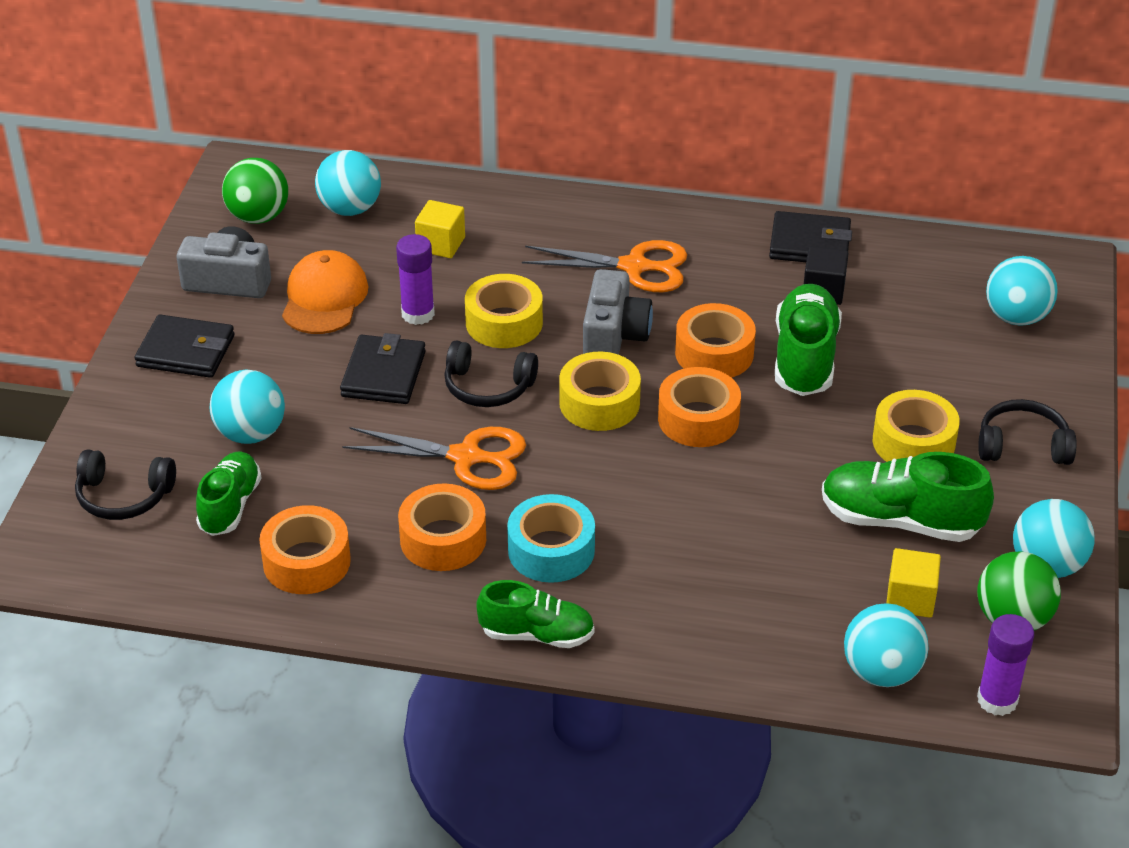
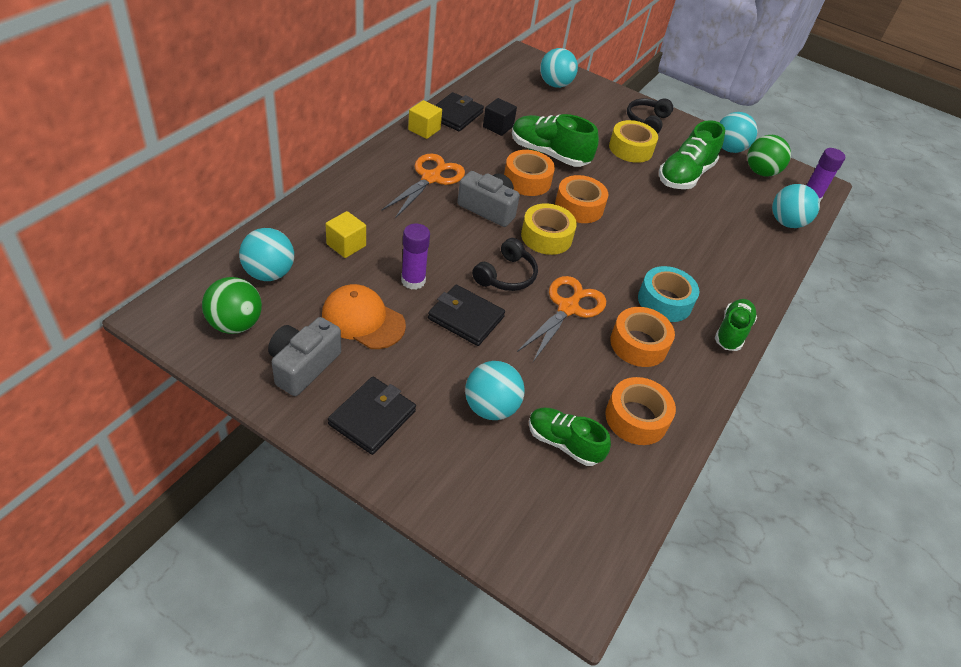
camera: 75 degrees left, 5 degrees up
black headphones [75,449,176,520] -> none
yellow tape [465,274,543,348] -> none
yellow cube [886,548,941,618] -> yellow cube moved to [408,100,442,139]

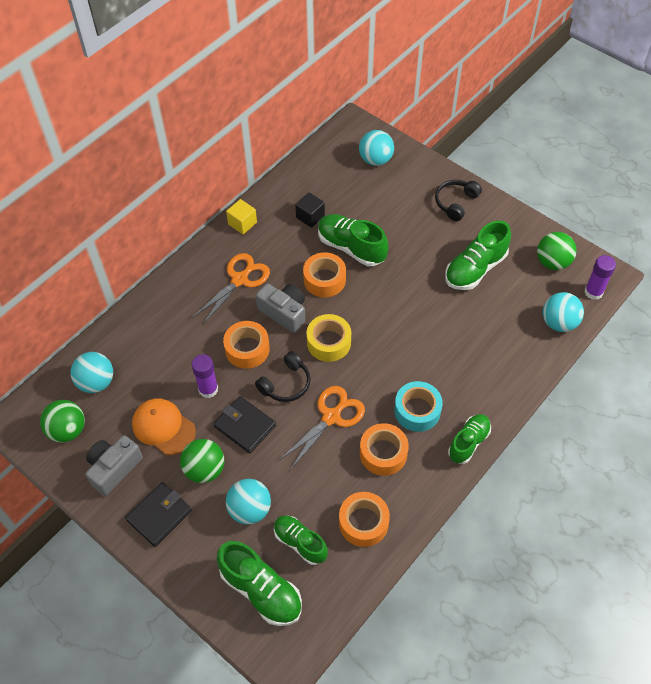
camera: 15 degrees right, 10 degrees up
yellow cube [326,211,366,258] -> none
black wallet [435,92,484,131] -> none
orange tape [555,175,608,223] -> orange tape moved to [223,321,270,369]
yellow tape [609,120,658,163] -> none
turquoise ball [719,112,758,153] -> none
none -> green ball [180,439,224,483]
none -> green shoe [217,541,302,626]

